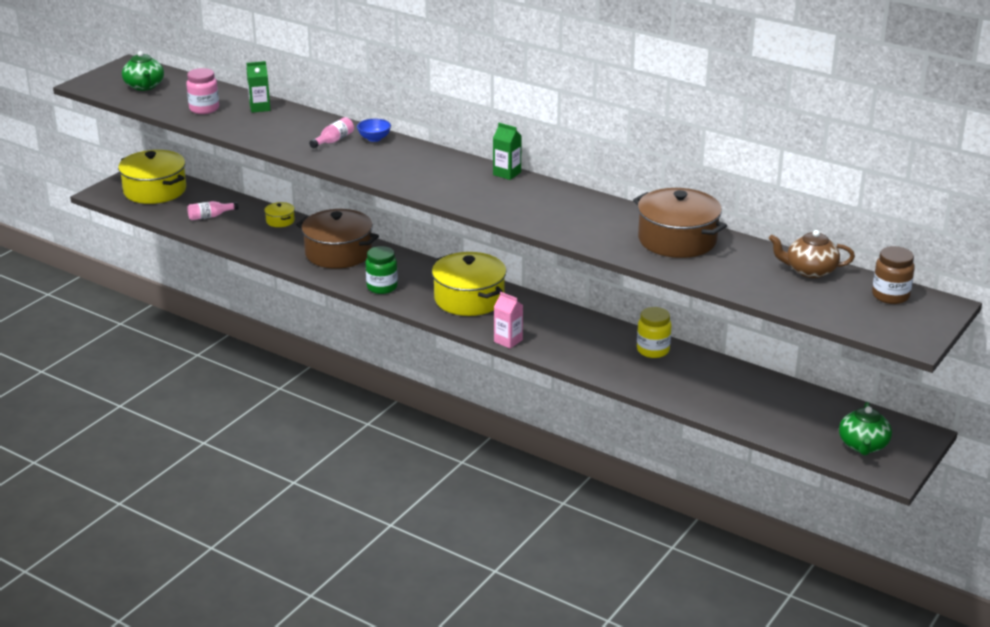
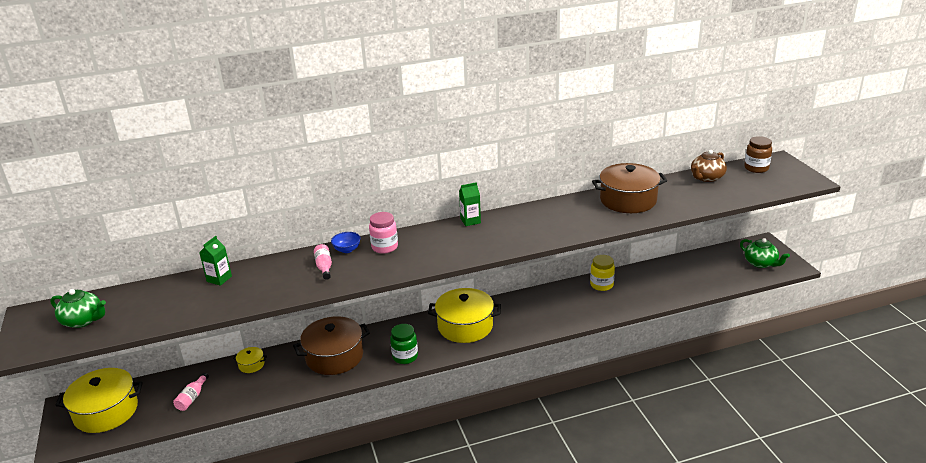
camera: 50 degrees left, 0 degrees up
pink jar [186,68,219,114] -> pink jar moved to [369,212,398,254]
pink carton [494,292,523,349] -> none

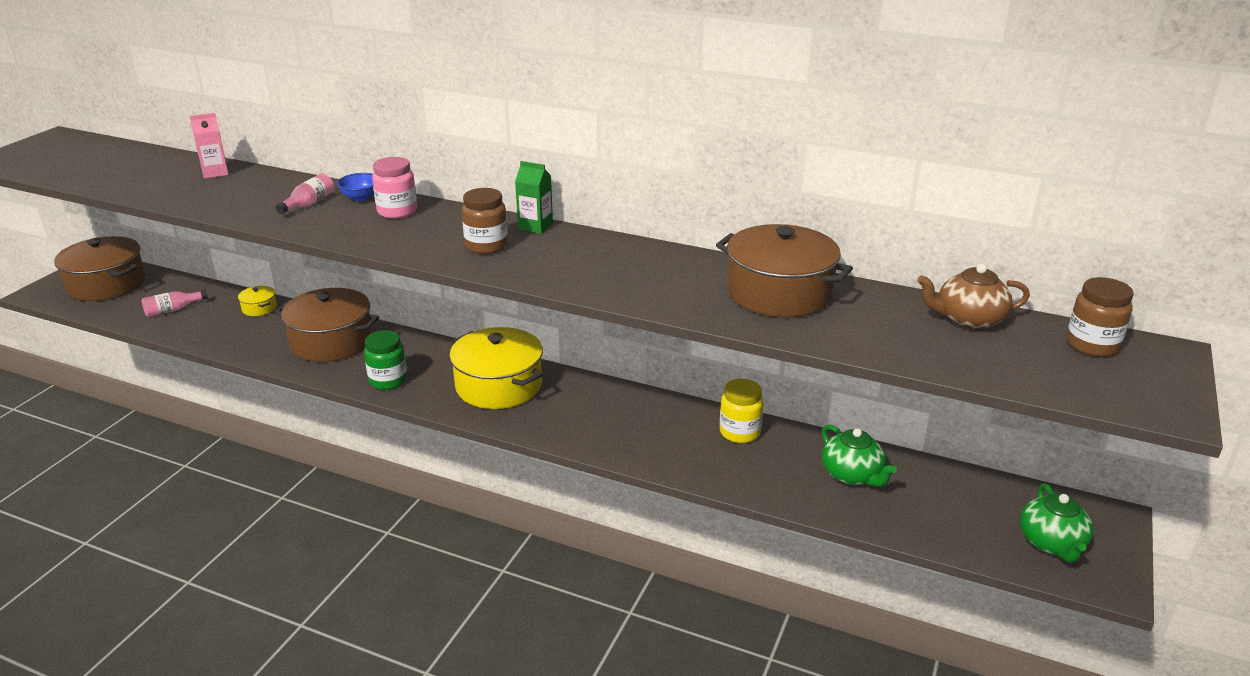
camera: 40 degrees right, 0 degrees up
green teapot [50,289,106,328] -> green teapot moved to [822,425,897,487]
yellow pot [55,368,143,433] -> brown pot [54,236,146,301]
green carton [199,236,232,286] -> pink carton [190,113,229,178]
none -> brown jar [462,188,508,254]

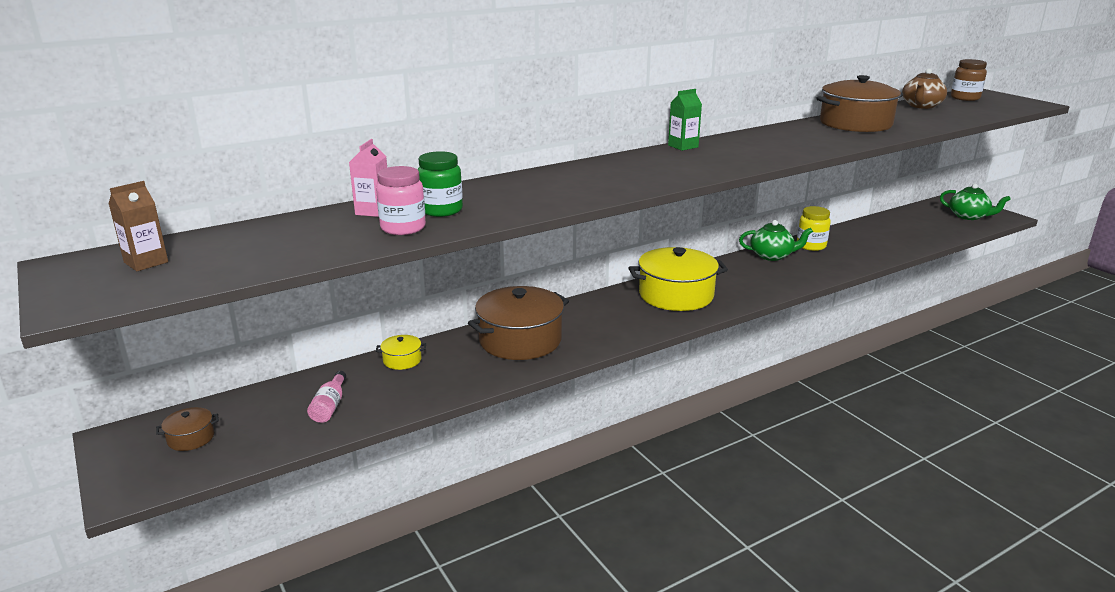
camera: 55 degrees left, 5 degrees down
brown pot [54,236,146,301] -> brown pot [156,407,219,451], size x0.44
pink bottle [276,173,334,214] -> none
blue bowl [337,173,374,201] -> none
green jar [364,330,407,390] -> green jar moved to [418,151,463,217]
pink jar [372,157,417,219] -> pink jar moved to [376,166,426,235]
brown jar [462,188,508,254] -> none
green teapot [822,425,897,487] -> green teapot moved to [739,220,813,261]
none -> brown carton [109,181,168,271]

